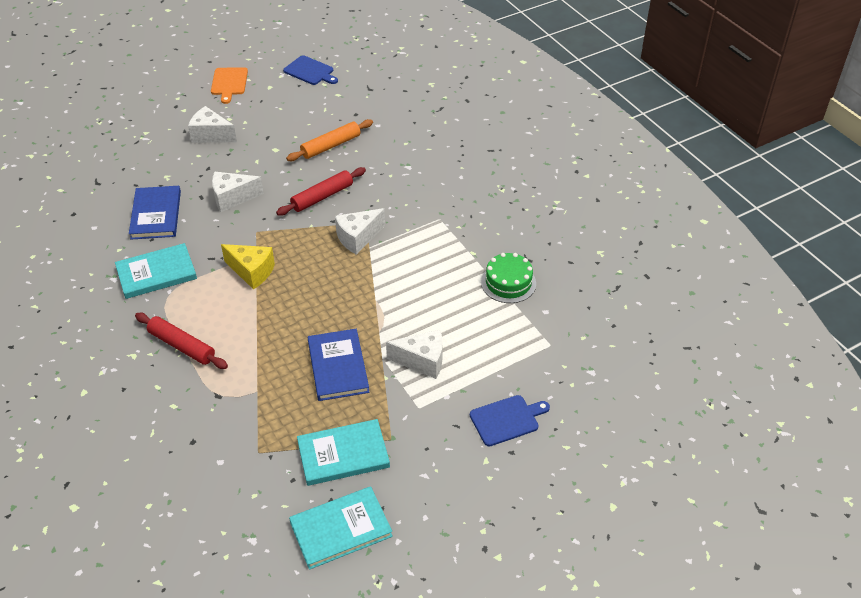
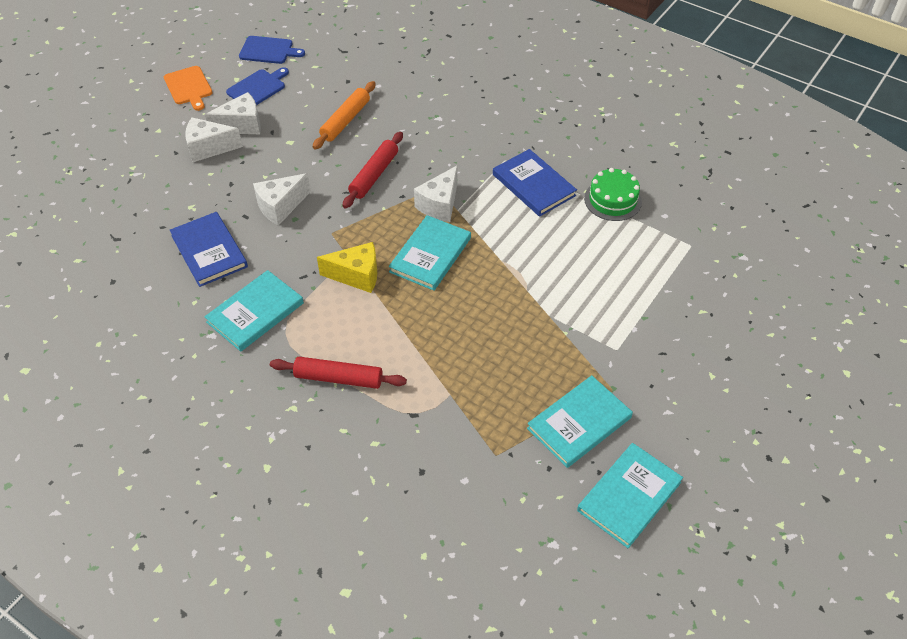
camera: 25 degrees left, 5 degrees up
blue book [308,329,369,401] -> blue book moved to [493,149,577,217]
white cheese [386,330,443,379] -> white cheese moved to [205,92,261,134]
blue cutting board [470,395,550,446] -> blue cutting board moved to [226,67,289,105]
none -> turquoise book [389,215,471,291]

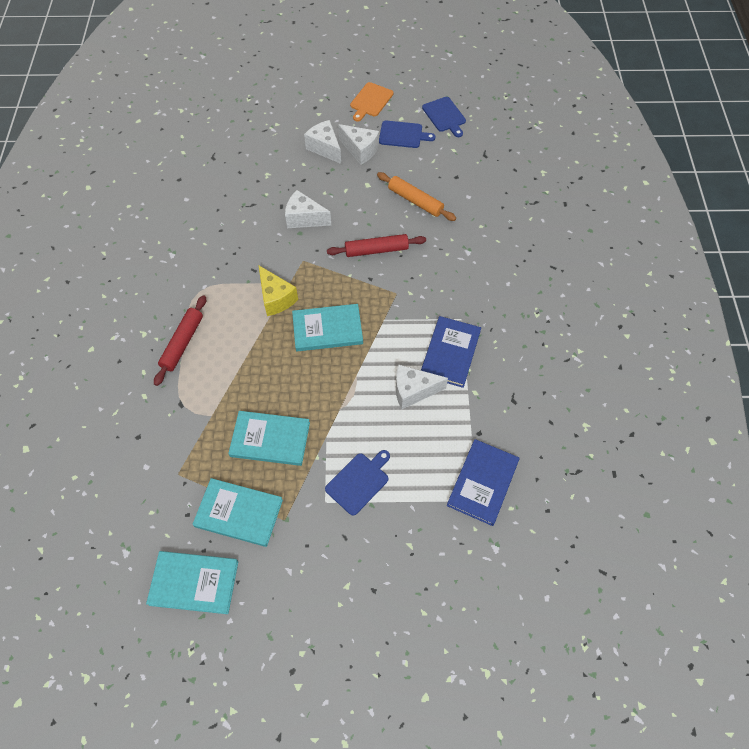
camera: 55 degrees right, 10 degrees up
blue book [170,212,248,287] -> blue book moved to [447,439,520,526]
turquoise book [204,270,304,352] -> turquoise book moved to [228,411,310,466]
red rolling pin [270,357,407,389] -> red rolling pin turned 45 degrees clockwise [154,295,206,386]
orange rolling pin [313,81,376,149] -> orange rolling pin turned 45 degrees clockwise [377,172,456,221]
white cheese [414,165,458,222] -> white cheese moved to [396,364,448,409]
green cake [584,168,642,221] -> none
none -> blue cutting board [325,450,390,516]

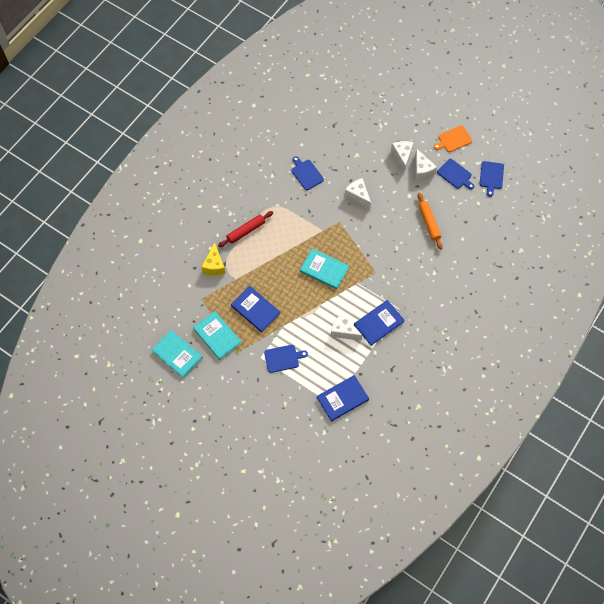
camera: 35 degrees right, 5 degrees up
turquoise book [228,411,310,466] -> blue book [231,286,281,333]
yellow cheese [259,266,298,316] -> yellow cheese moved to [201,242,226,275]
red rolling pin [327,234,426,257] -> none
none -> blue cutting board [291,156,324,190]

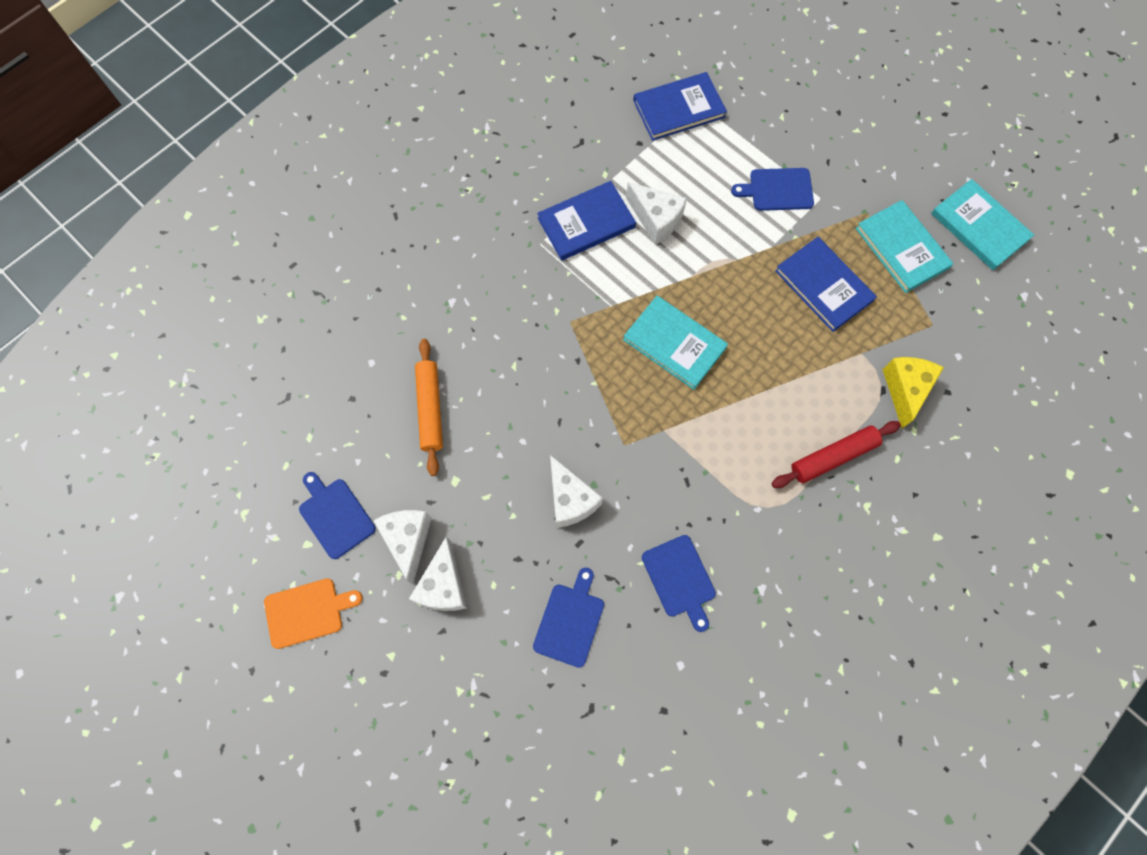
camera: 170 degrees left, 5 degrees up
blue cutting board [480,161,504,197] -> blue cutting board moved to [533,568,604,668]

